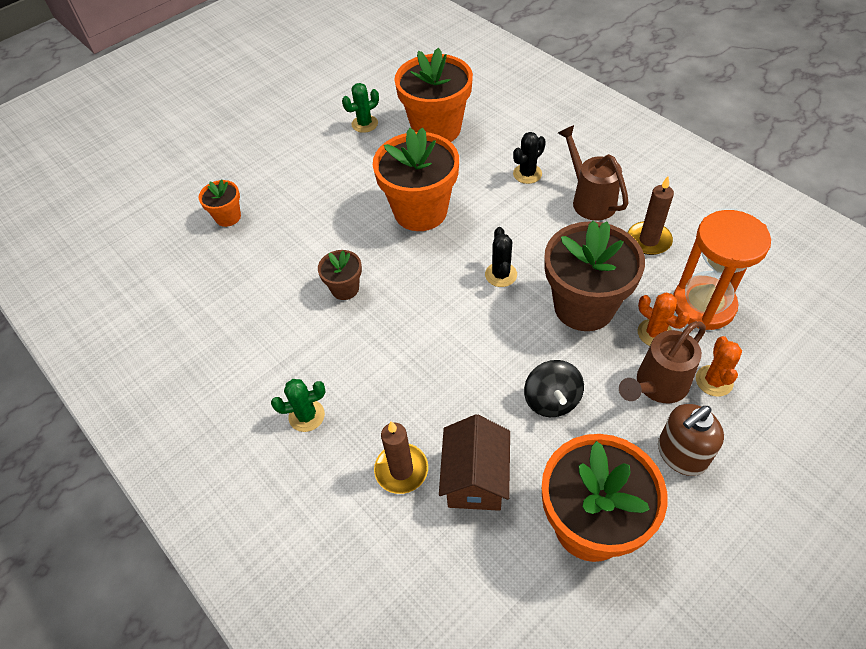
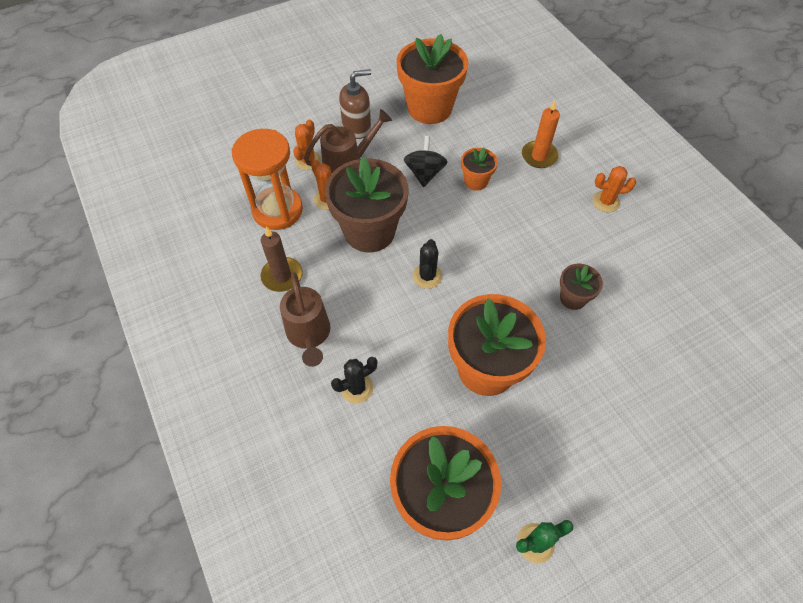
camera: 170 degrees left, 5 degrees up
orange flower pot [199,179,241,227] -> orange flower pot moved to [461,148,498,191]
green cactus [271,379,326,432] -> orange cactus [593,166,637,212]
brown candle [374,422,428,494] -> orange candle [522,99,560,168]
brown house [439,414,510,511] -> none

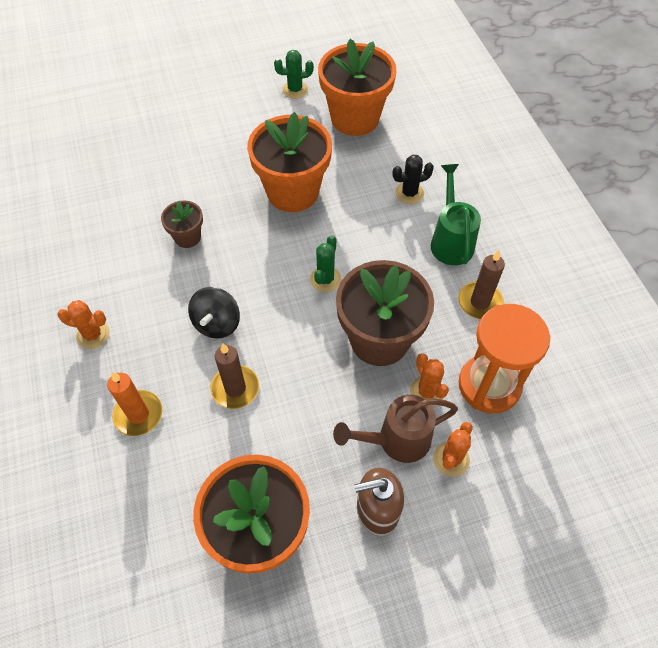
camera: 170 degrees left, 0 degrees up
brown watering can [280,272,330,367] -> green watering can [431,164,481,265]
black spinning top [404,136,448,187] -> black spinning top moved to [188,287,240,339]
black cactus [413,239,442,289] -> green cactus [310,235,341,292]
orange flower pot [461,148,498,191] -> brown candle [210,343,259,409]

